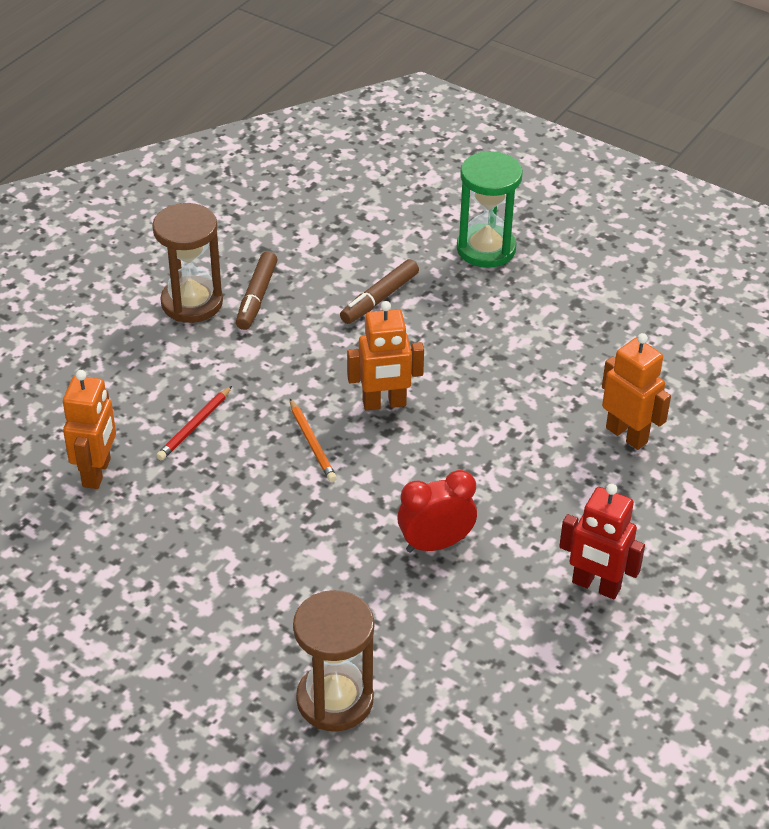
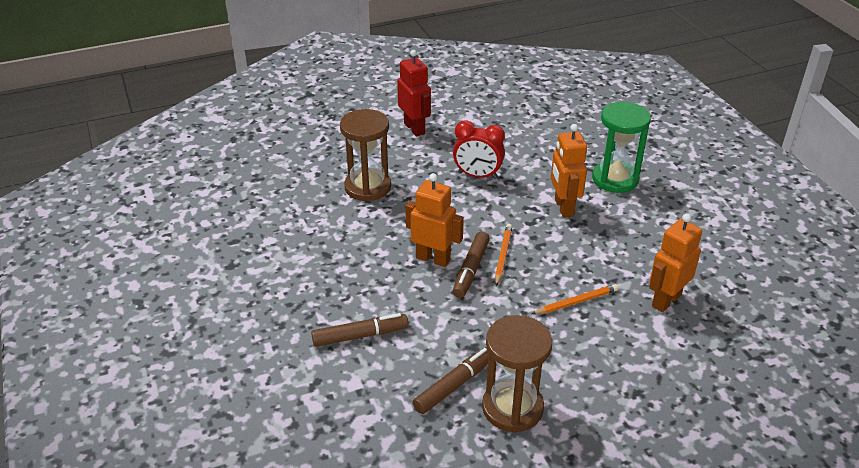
camera: 145 degrees left, 5 degrees down
red pencil [156,386,232,460] -> orange pencil [532,284,618,314]
brown hourglass [293,590,374,731] -> brown hourglass moved to [340,109,391,202]
green hourglass [457,151,523,268] -> green hourglass moved to [592,102,651,193]
orange robot [602,333,671,450] -> orange robot moved to [551,124,587,217]
none -> brown marker [453,232,490,298]

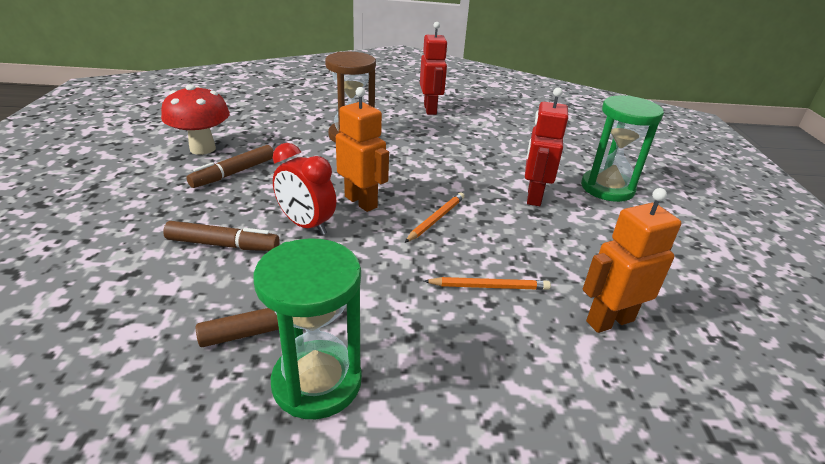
camera: 20 degrees right, 5 degrees down
red clock [453,120,505,179] -> red clock moved to [273,143,336,235]
brown marker [453,232,490,298] -> brown marker moved to [187,145,274,188]
brown hourglass [482,315,552,432] -> green hourglass [253,238,362,419]
orange robot [551,124,587,217] -> red robot [525,87,568,206]
none -> red mushroom [161,84,230,155]

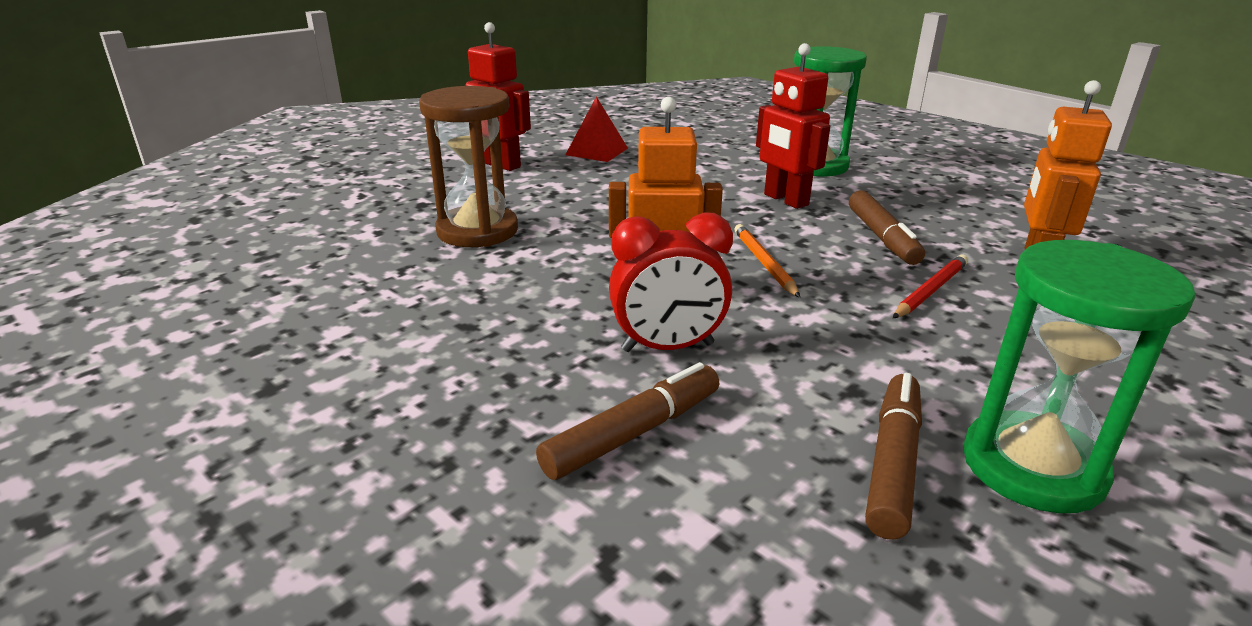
camera: 45 degrees left, 5 degrees down
red mushroom [161,84,230,155] -> none
brown marker [187,145,274,188] -> brown marker moved to [849,190,925,265]
orange pencil [424,277,551,290] -> red pencil [893,255,968,318]
none -> red pyramid [565,96,628,162]

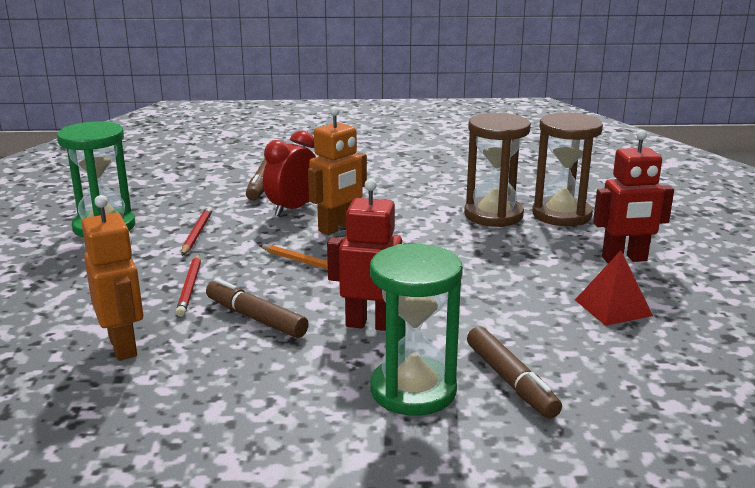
camera: 135 degrees right, 5 degrees down
brown marker [865,373,922,540] -> brown marker moved to [467,326,562,419]
none -> red pencil [181,206,213,256]
none -> brown hourglass [532,112,603,226]

